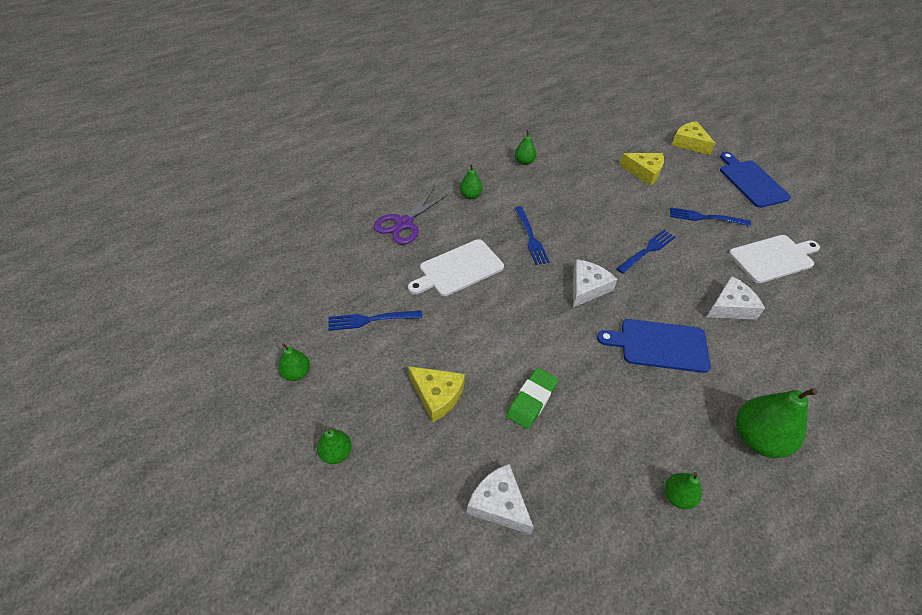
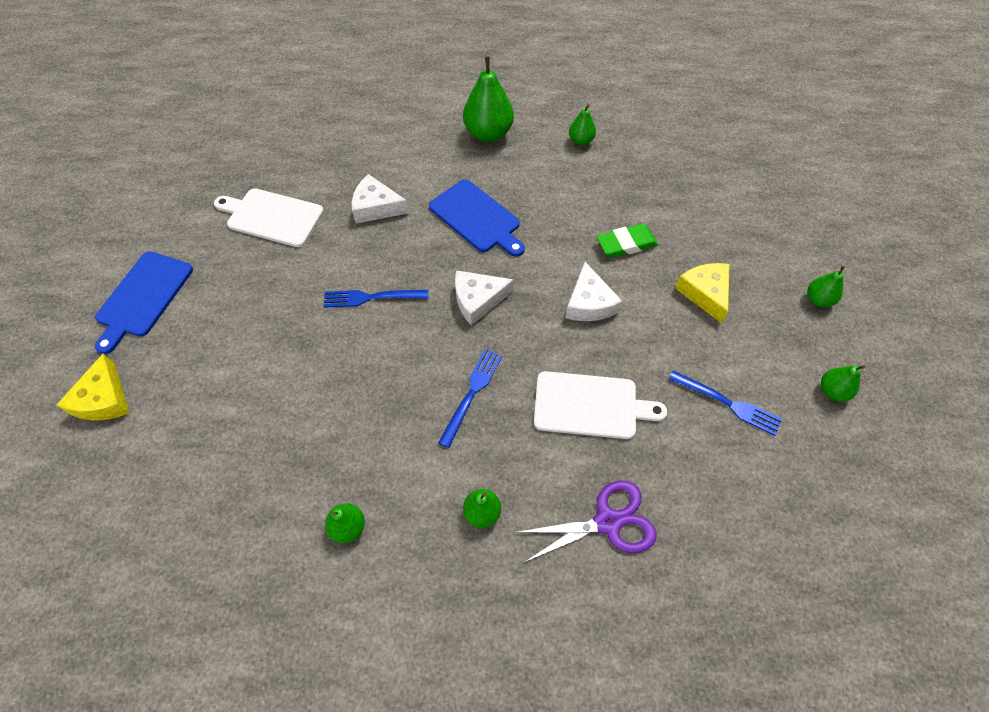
camera: 140 degrees left, 10 degrees up
white cheese [467,464,534,535] -> white cheese moved to [565,262,622,321]
yellow cheese [620,153,664,185] -> none
blue fork [670,207,751,226] -> none

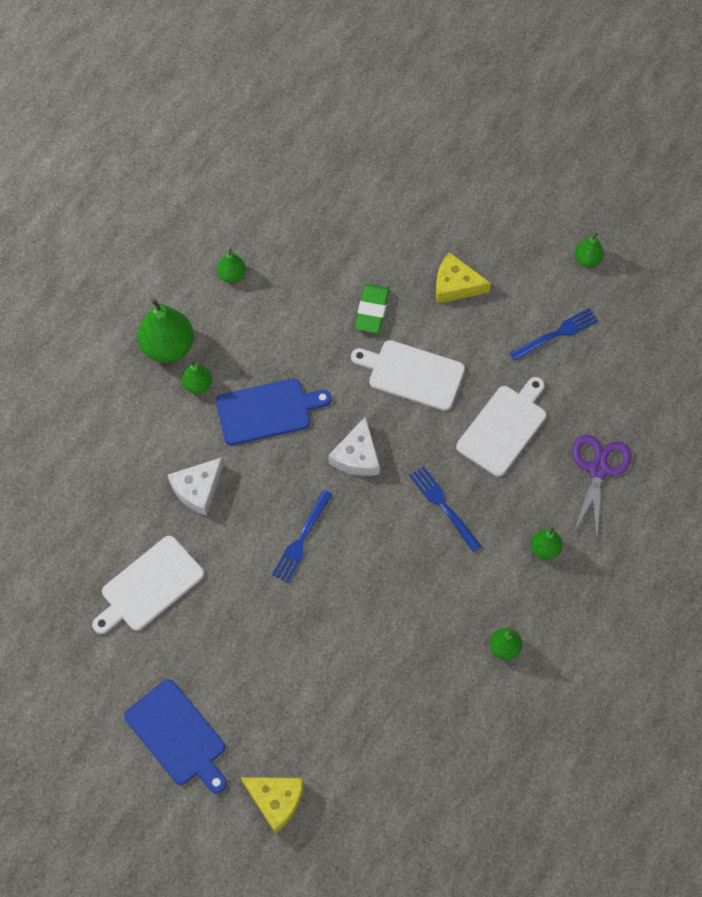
camera: 60 degrees left, 5 degrees up
white cheese [565,262,622,321] -> white cutting board [351,340,465,411]
green pear [807,266,845,307] -> green pear moved to [182,360,212,394]

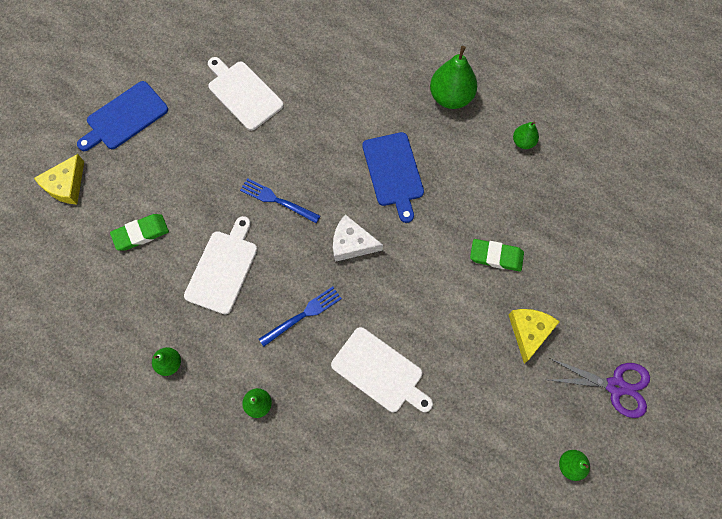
camera: 90 degrees right, 5 degrees up
white cheese [168,457,224,516] -> none
green pear [182,360,212,394] -> none
white cutting board [351,340,465,411] -> white cutting board moved to [184,216,257,315]
blue fork [510,308,599,361] -> none
purple scissors [573,434,632,538] -> purple scissors moved to [549,358,650,418]
none -> green eraser [110,214,169,251]

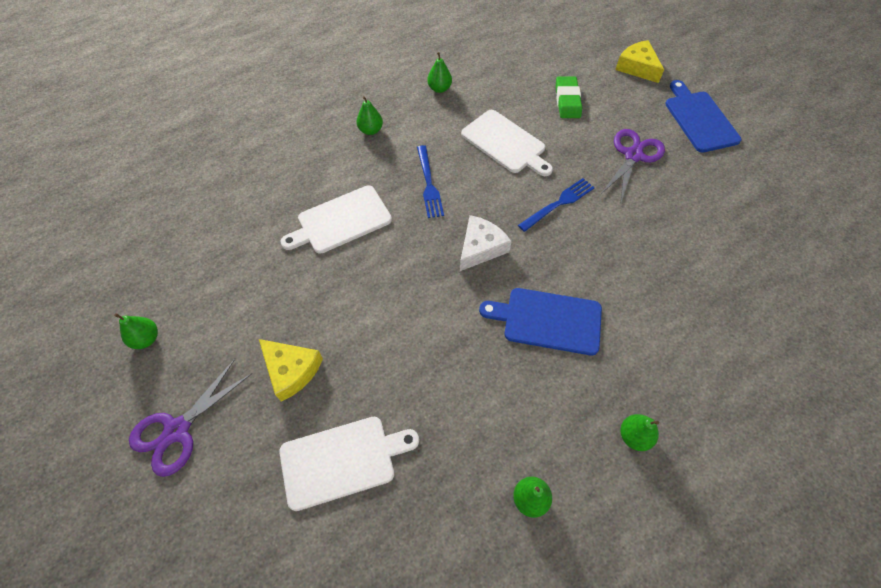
camera: 115 degrees right, 10 degrees down
white cutting board [208,57,284,131] -> white cutting board moved to [279,417,419,511]
green pear [430,46,477,109] -> green pear [620,414,659,451], size x0.53
green eraser [470,239,524,272] -> none
none -> purple scissors [600,129,665,202]

